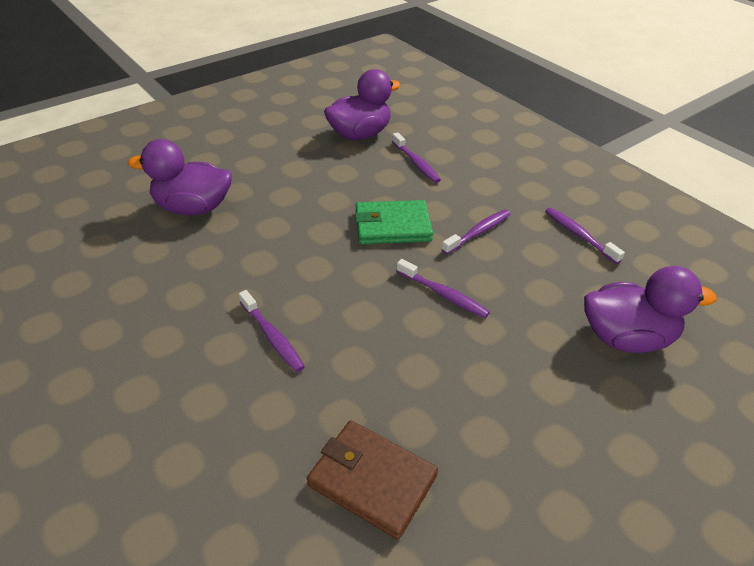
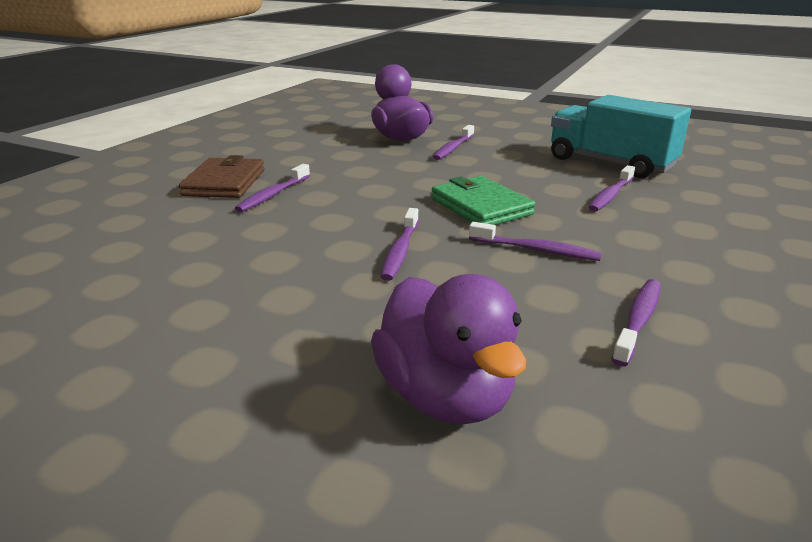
camera: 65 degrees right, 15 degrees down
brown wallet [307,420,438,540] -> brown wallet moved to [179,155,264,198]
purple duck [324,69,400,140] -> turquoise truck [551,95,691,178]
none -> purple toothbrush [433,125,474,160]

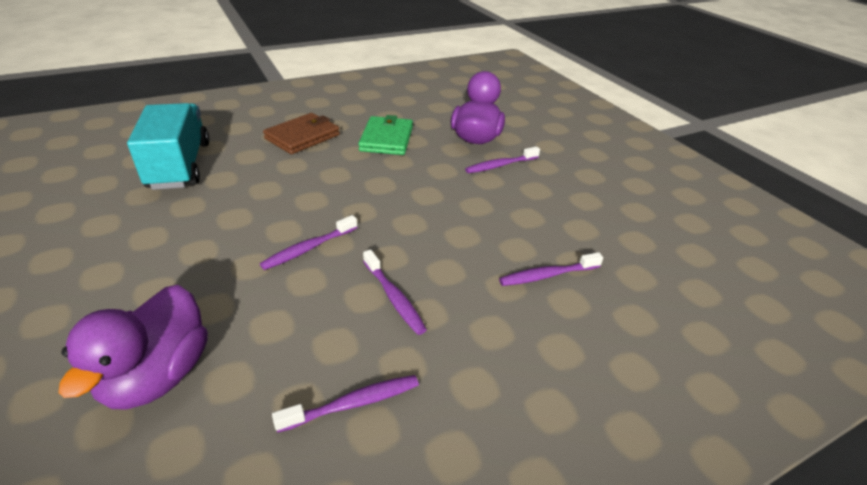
camera: 35 degrees right, 10 degrees up
purple toothbrush [235,164,310,212] -> none
green wallet [431,176,535,225] -> green wallet moved to [358,115,413,155]
turquoise truck [551,95,691,178] -> turquoise truck moved to [127,103,209,190]

